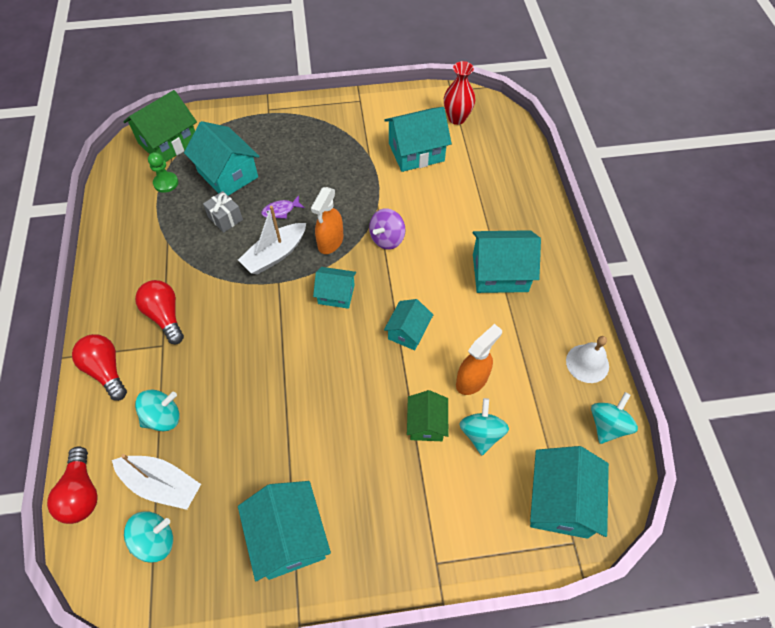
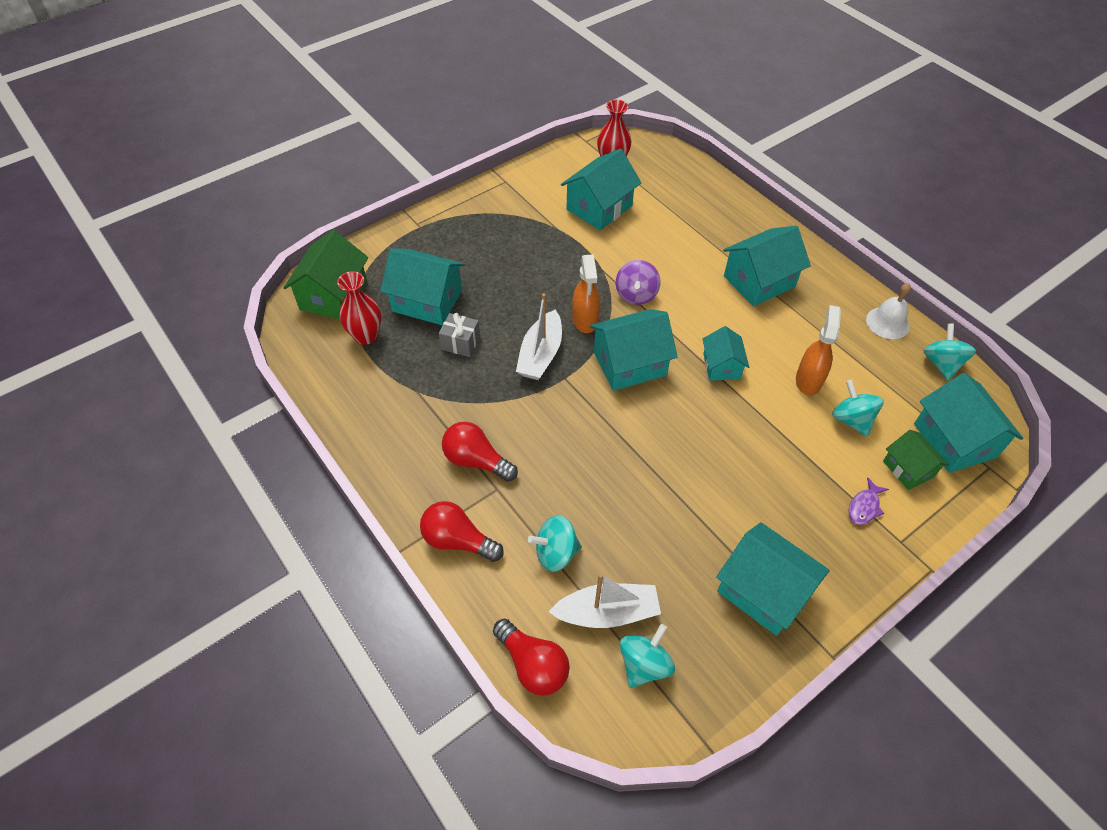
camera: 30 degrees left, 5 degrees down
turquoise spinning top [135,390,180,431] -> turquoise spinning top turned 135 degrees counterclockwise [528,515,582,572]
green pawn [148,152,178,193] -> red vase [337,271,381,345]
purple fish [261,195,305,219] -> purple fish moved to [848,477,889,525]
turquoise house [313,267,356,309] -> turquoise house [590,309,678,391], size x1.66
green house [407,390,448,441] -> green house moved to [883,430,949,490]

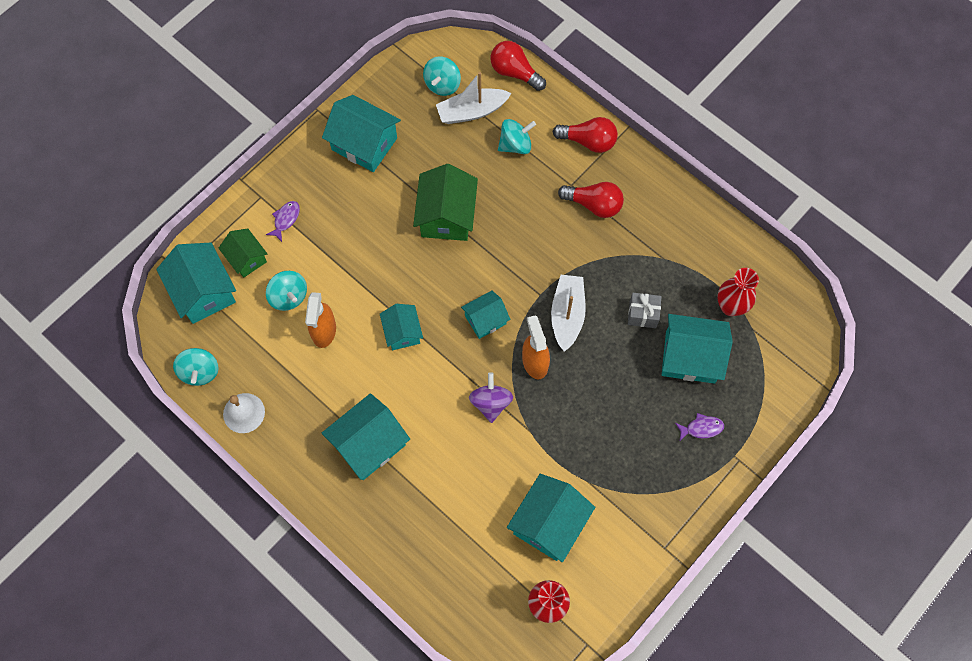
camera: 170 degrees right, 15 degrees up
green house [283,230,368,319] -> green house moved to [413,164,478,241]
turquoise house [590,309,678,391] -> turquoise house [461,291,510,339], size x0.60
none -> purple fish [675,413,724,442]

